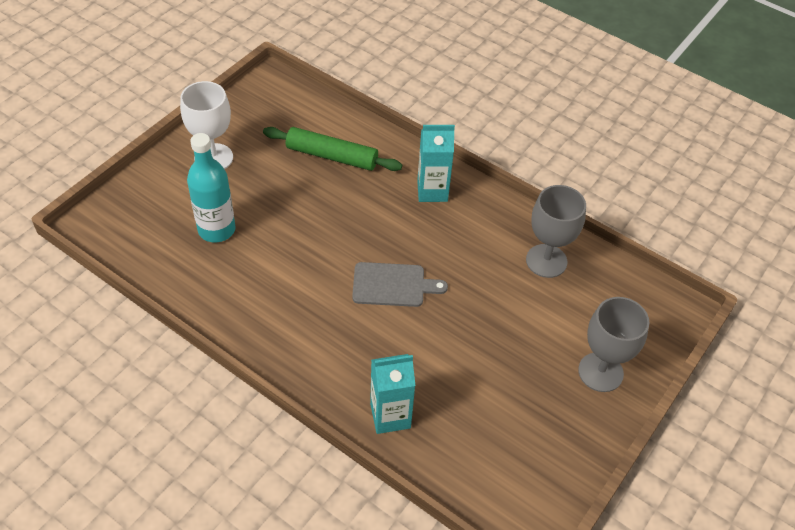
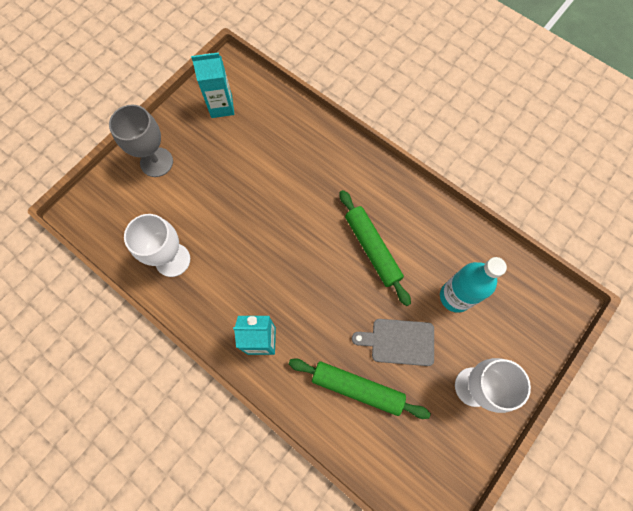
camera: 175 degrees left, 20 degrees up
grey cutting board [352,262,448,307] -> grey cutting board moved to [352,319,434,366]
turquoise carton [370,354,415,434] -> turquoise carton moved to [191,52,234,118]
grey goblet [526,185,586,278] -> white goblet [124,214,190,277]
none -> green rolling pin [339,190,411,306]

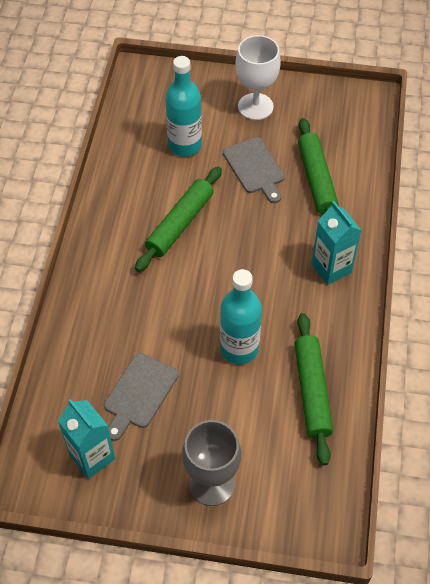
camera: 120 degrees left, 15 degrees down
white goblet [124,214,190,277] -> green rolling pin [294,313,333,465]
none -> grey cutting board [104,353,179,441]
none -> turquoise bottle [220,269,262,364]

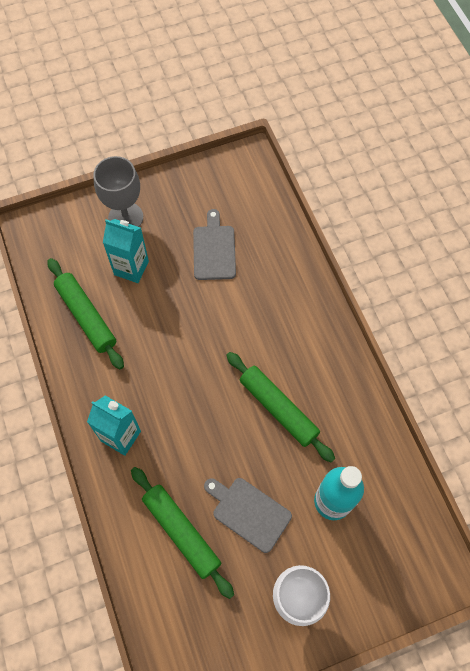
camera: 150 degrees right, 10 degrees up
turquoise carton [58,399,115,479] -> turquoise carton moved to [103,219,149,283]
green rolling pin [135,167,222,272] -> green rolling pin turned 45 degrees counterclockwise [226,352,335,463]
turquoise bottle [220,269,262,364] -> none

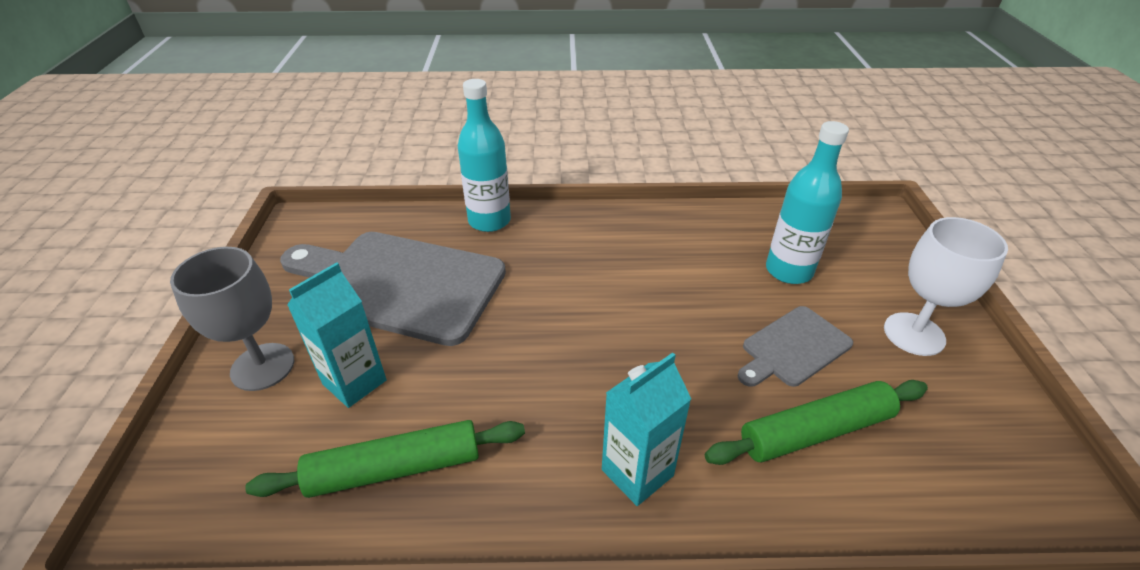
camera: 70 degrees left, 25 degrees down
grey cutting board [193,209,236,280] -> grey cutting board [280,232,506,346], size x1.97
green rolling pin [226,352,335,463] -> none
none -> turquoise bottle [458,79,511,232]

